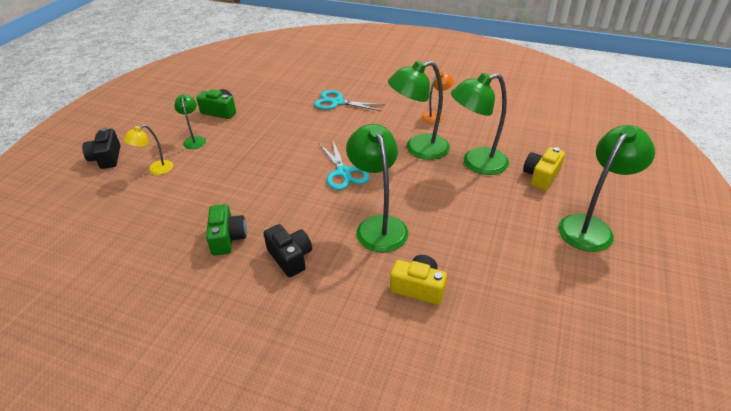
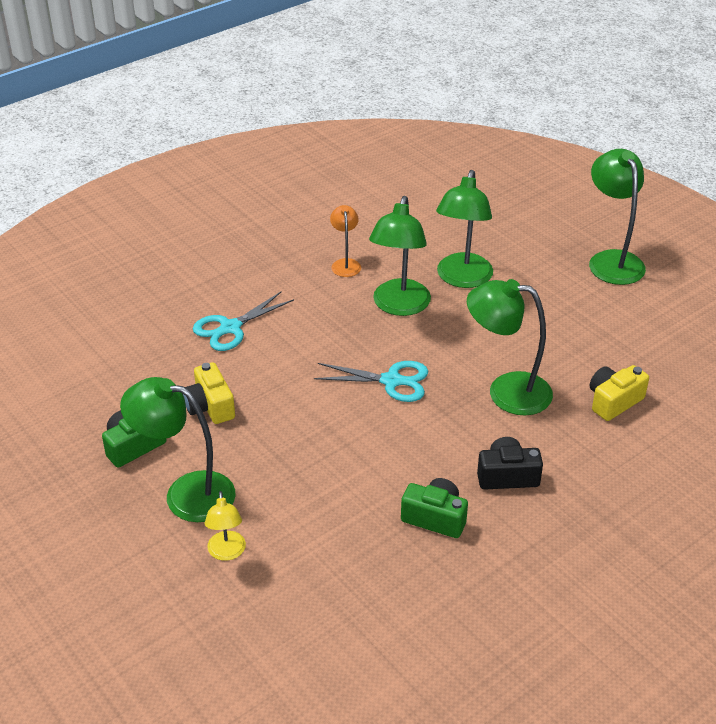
camera: 60 degrees left, 0 degrees up
black camera [82,128,120,169] -> none
green lamp [174,94,206,149] -> green lamp [120,377,236,522], size x1.87
yellow camera [523,147,565,190] -> yellow camera moved to [182,362,235,424]

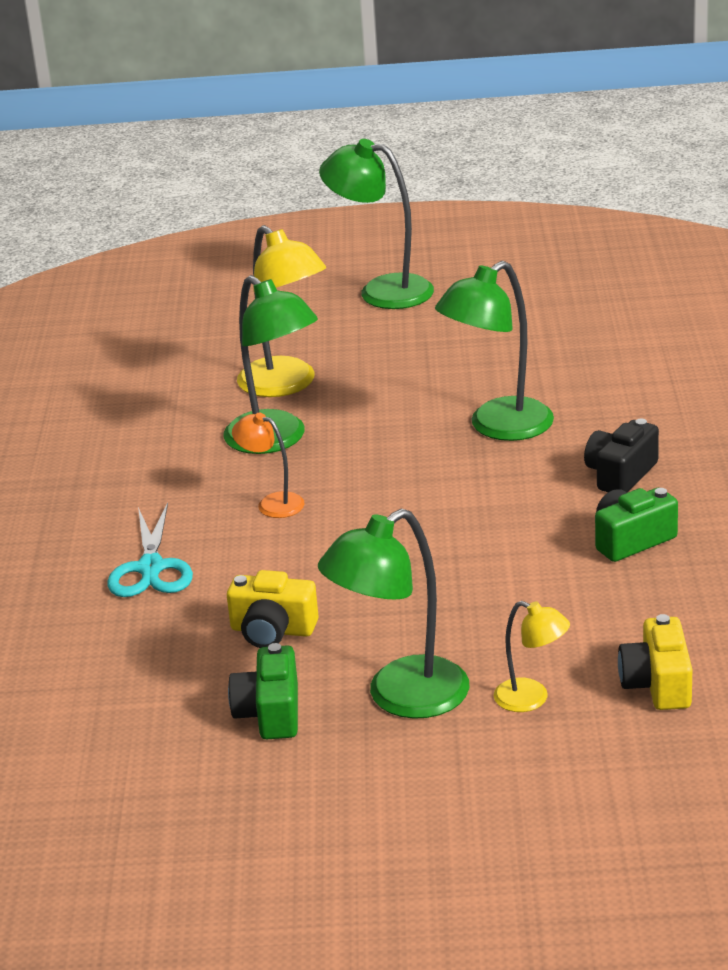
camera: 50 degrees left, 10 degrees down
turquoise scissors [314,361,428,402] -> none
orange lamp [330,205,361,277] -> orange lamp moved to [232,413,305,518]
green lamp [436,170,493,288] -> yellow lamp [237,225,326,397]
yellow camera [590,365,649,421] -> yellow camera moved to [618,614,692,710]

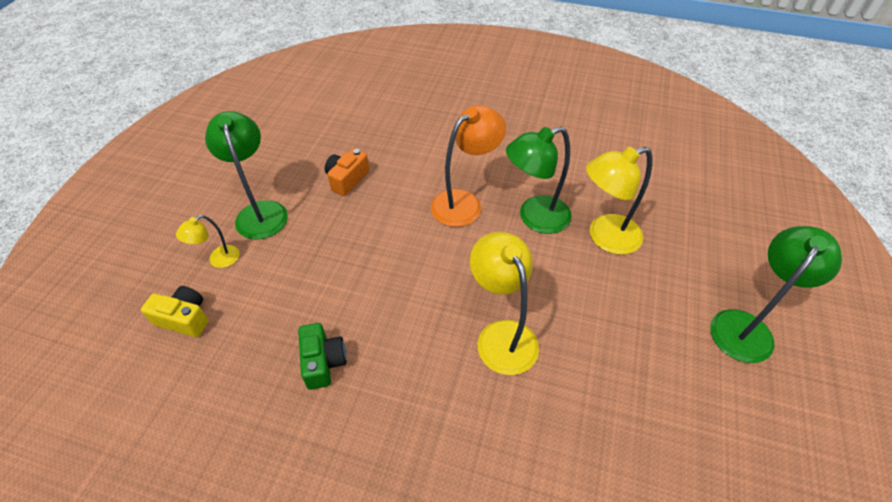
camera: 105 degrees right, 20 degrees up
turquoise scissors [107,503,193,597] -> none
yellow camera [227,570,319,648] -> orange camera [325,148,369,196]
green camera [228,643,298,739] -> none
orange lamp [232,413,305,518] -> orange lamp [431,105,506,227], size x1.87
green lamp [435,261,554,441] -> yellow lamp [470,231,539,375]
black camera [584,419,659,492] -> none

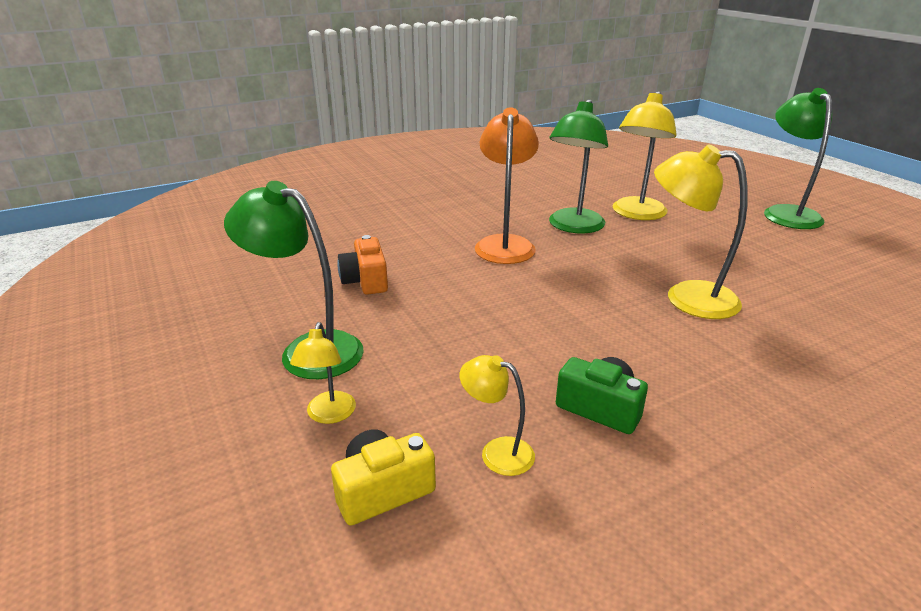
camera: 45 degrees left, 20 degrees down
none -> yellow lamp [459,355,535,476]

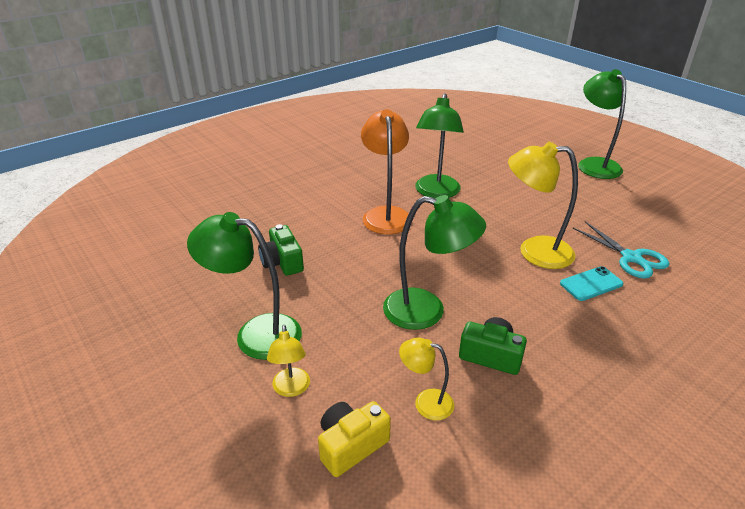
camera: 10 degrees left, 5 degrees up
orange camera [337,235,388,295] -> green camera [258,224,304,276]
yellow lamp [612,91,677,220] -> none
none -> green lamp [383,195,486,330]
none -> turquoise phone [560,266,624,301]
none -> turquoise scissors [573,221,670,279]

